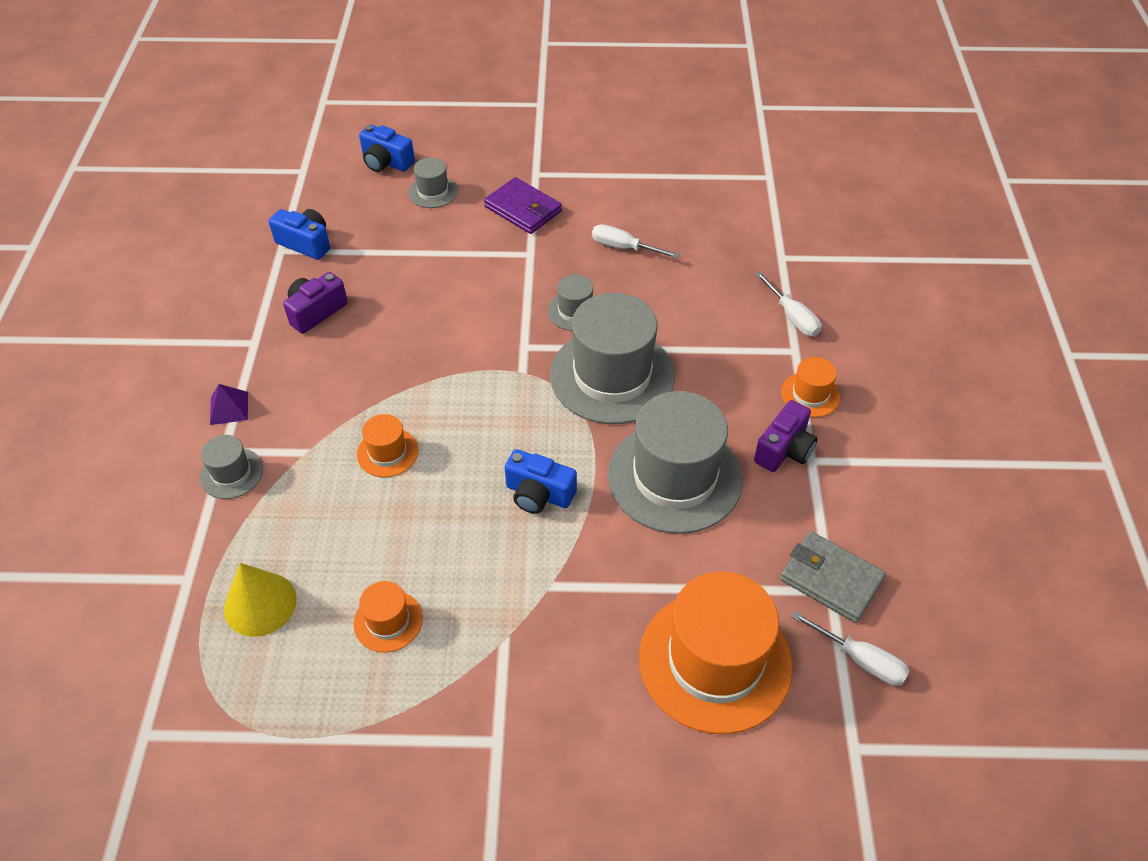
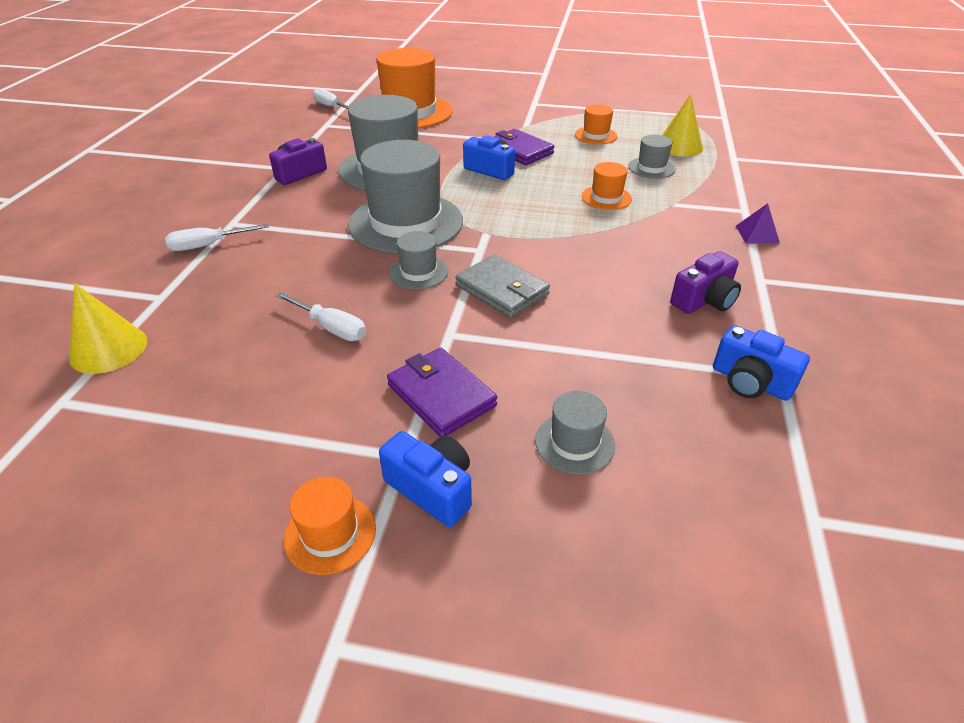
camera: 170 degrees left, 10 degrees down
grey hat [200,435,263,499] -> grey hat moved to [628,135,676,179]
blue camera [359,125,415,172] -> blue camera moved to [379,431,472,527]
white screwdriver [755,272,821,336] -> white screwdriver turned 90 degrees counterclockwise [165,224,269,251]
grey wallet [780,531,886,623] -> grey wallet moved to [455,254,550,318]
orange hat [781,357,840,417] -> orange hat moved to [284,477,376,575]
none -> yellow cone [69,283,147,374]
none -> purple wallet [494,129,554,165]

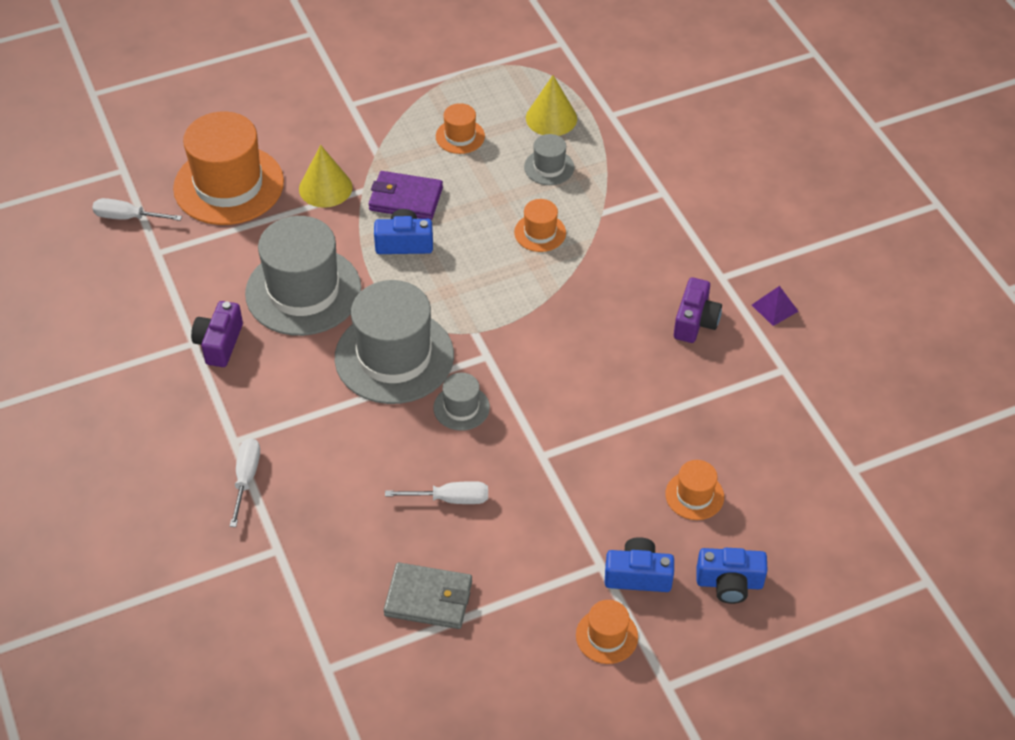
camera: 35 degrees left, 10 degrees up
yellow cone [69,283,147,374] -> yellow cone moved to [299,145,353,208]
white screwdriver [165,224,269,251] -> white screwdriver turned 150 degrees clockwise [230,438,260,527]
purple wallet [387,348,497,437] -> none
grey wallet [455,254,550,318] -> grey wallet moved to [384,562,472,629]
grey hat [535,391,615,475] -> orange hat [665,460,724,520]
blue camera [713,325,810,401] -> blue camera moved to [696,548,768,604]
purple pyramid [736,203,780,244] -> purple pyramid moved to [752,286,799,326]

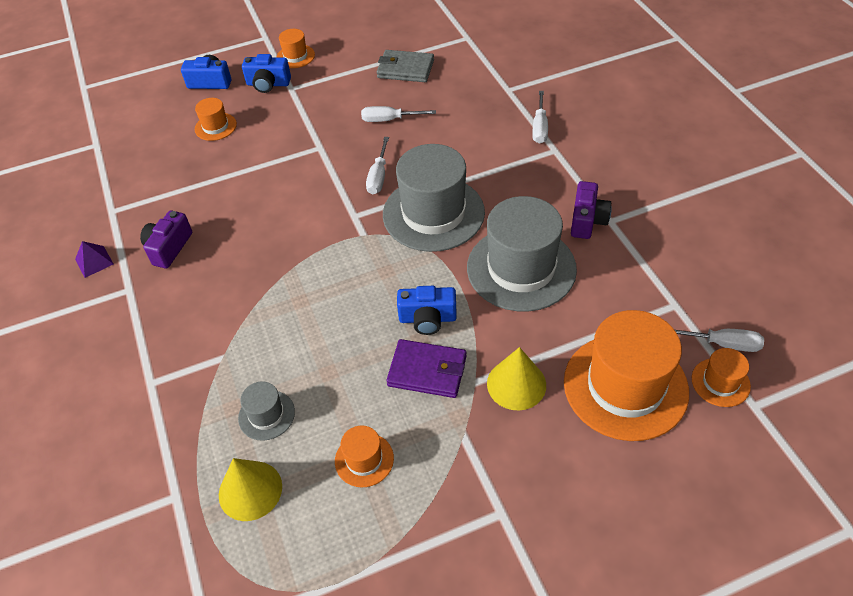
camera: 175 degrees left, 0 degrees up
grey hat [433,373,490,431] -> white screwdriver [366,137,389,194]
orange hat [514,199,566,252] -> orange hat moved to [692,348,751,407]

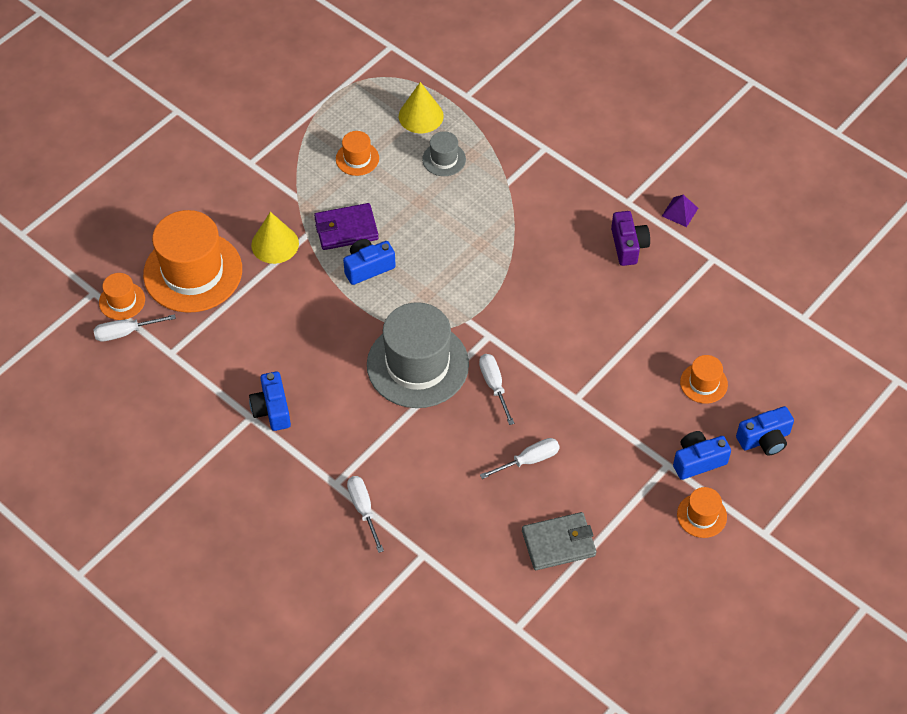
camera: 150 degrees right, 5 degrees up
grey hat [467,196,577,312] -> none
purple camera [571,181,612,239] -> blue camera [249,371,291,431]

